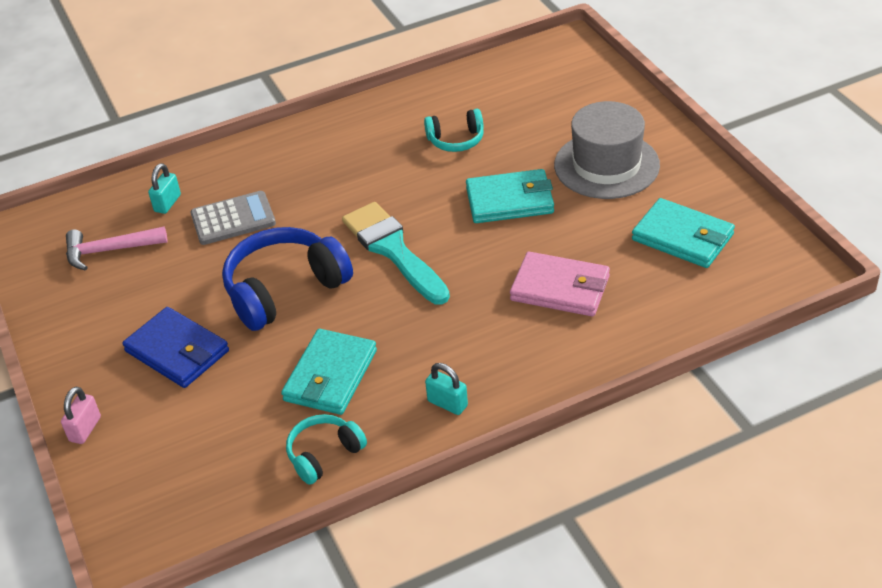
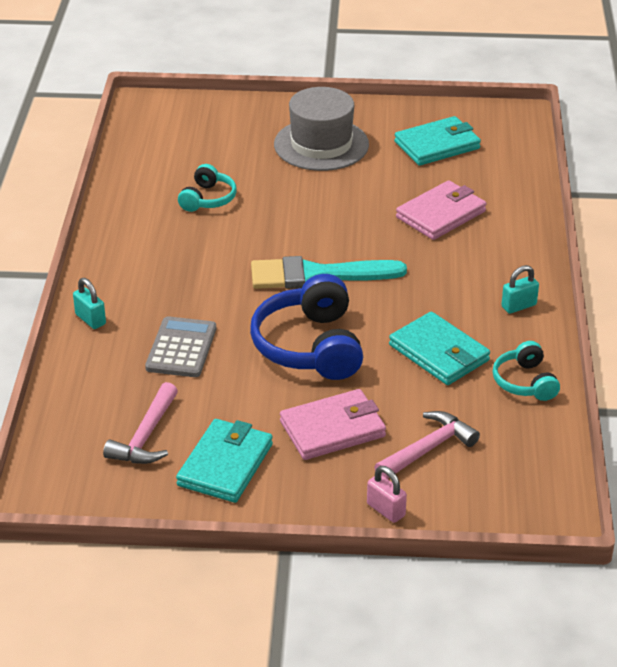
camera: 65 degrees left, 5 degrees down
blue wallet [122,307,229,388] -> pink wallet [280,389,386,460]
turquoise padlock [148,163,181,214] -> turquoise padlock moved to [73,278,106,329]
turquoise wallet [466,169,554,223] -> turquoise wallet moved to [176,419,273,503]
none -> pink hammer [374,411,480,479]

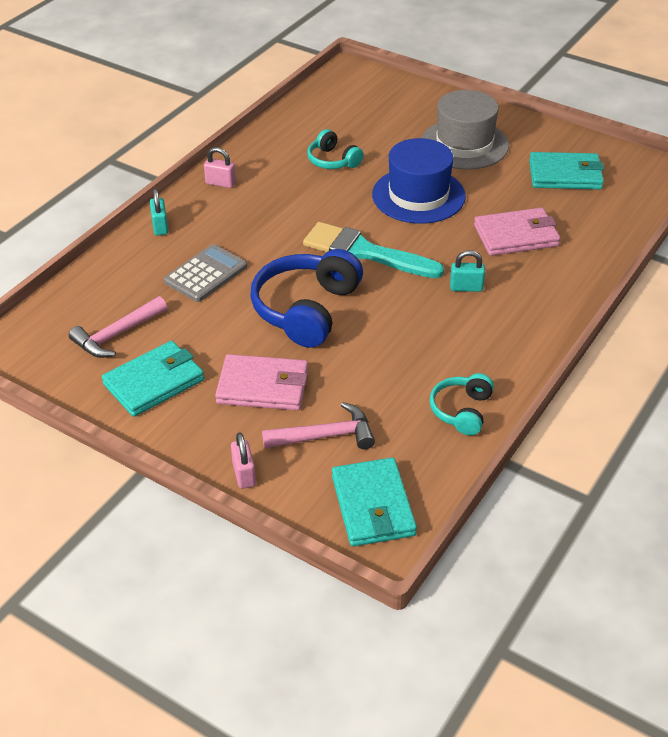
camera: 30 degrees right, 5 degrees up
turquoise headphones [178,164,237,212] -> turquoise headphones turned 90 degrees clockwise [307,129,364,169]
turquoise wallet [389,312,490,385] -> turquoise wallet moved to [332,458,417,547]
turquoise padlock [501,265,539,314] -> turquoise padlock moved to [450,250,485,292]
none -> pink padlock [204,147,236,188]
none -> blue hat [372,138,466,224]

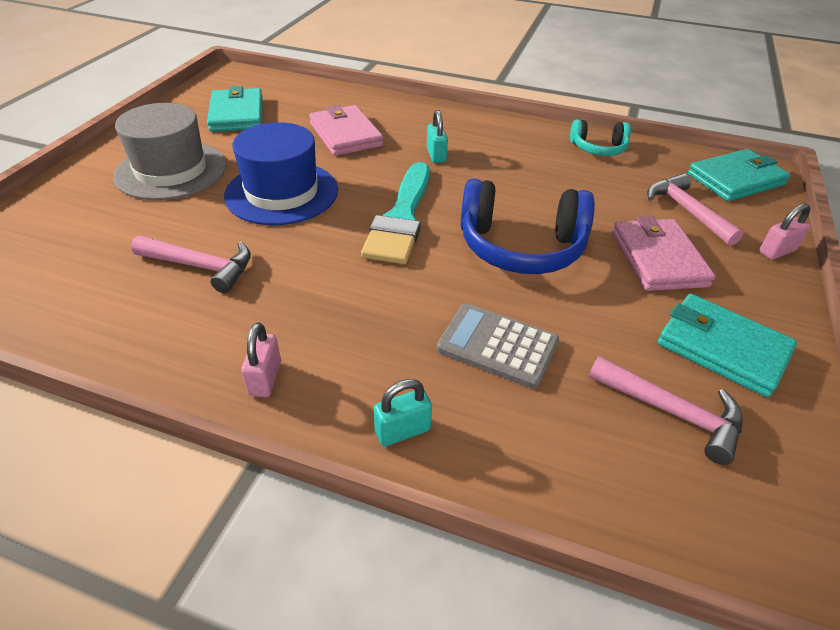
camera: 105 degrees left, 0 degrees up
turquoise headphones [307,129,364,169] -> pink hammer [131,236,251,293]

